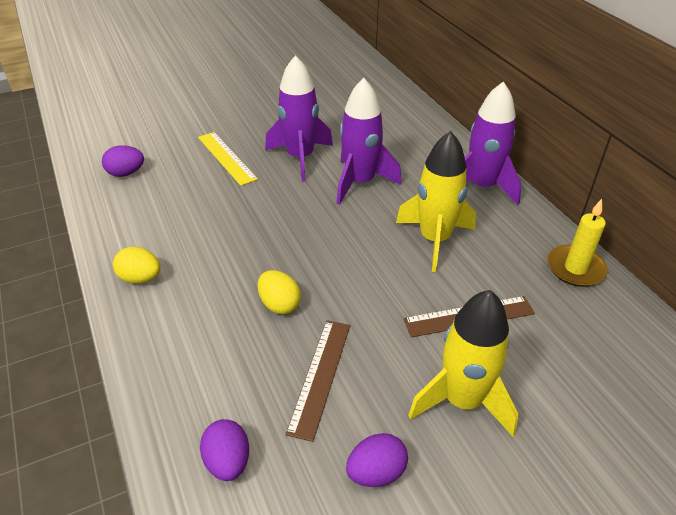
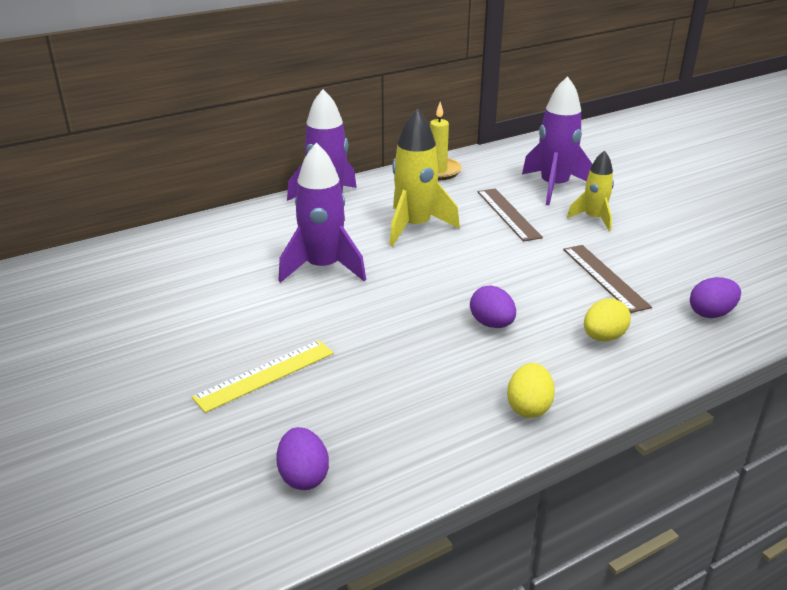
camera: 95 degrees left, 10 degrees down
yellow egg [257,270,301,314] -> yellow egg moved to [584,298,631,341]
purple rocket [265,55,333,182] -> purple rocket moved to [522,76,593,205]
brown ruler [286,320,350,442] -> brown ruler turned 60 degrees clockwise [563,245,652,313]
purple egg [346,433,408,487] -> purple egg moved to [470,285,516,328]
yellow rocket [408,290,518,437] -> yellow rocket [567,150,614,231], size x0.61

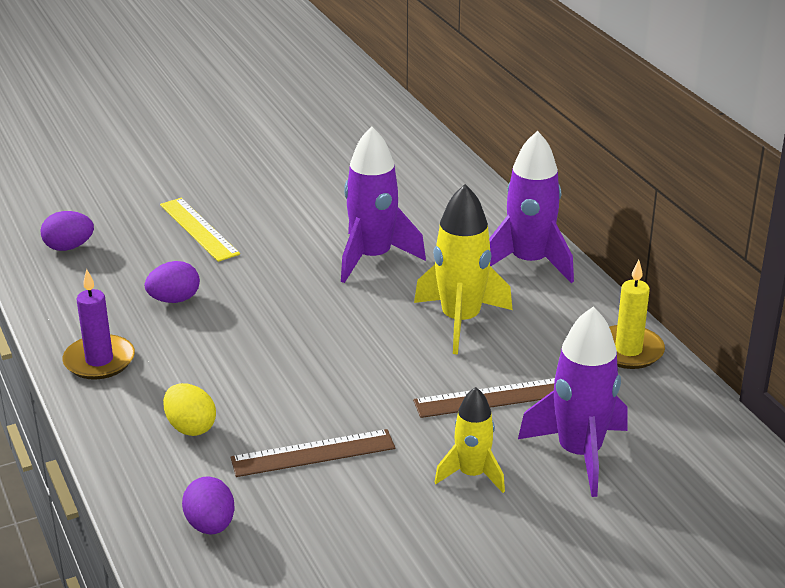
camera: 95 degrees right, 0 degrees up
purple egg [470,285,516,328] -> purple egg moved to [145,261,200,303]
yellow egg [507,363,555,418] -> purple candle [62,269,135,379]

